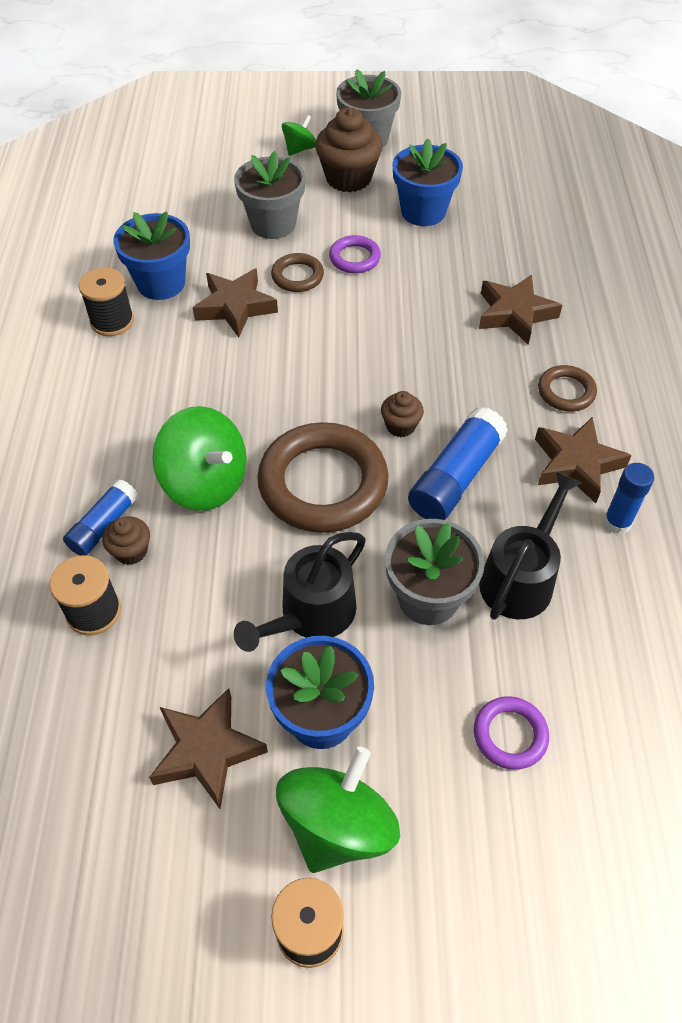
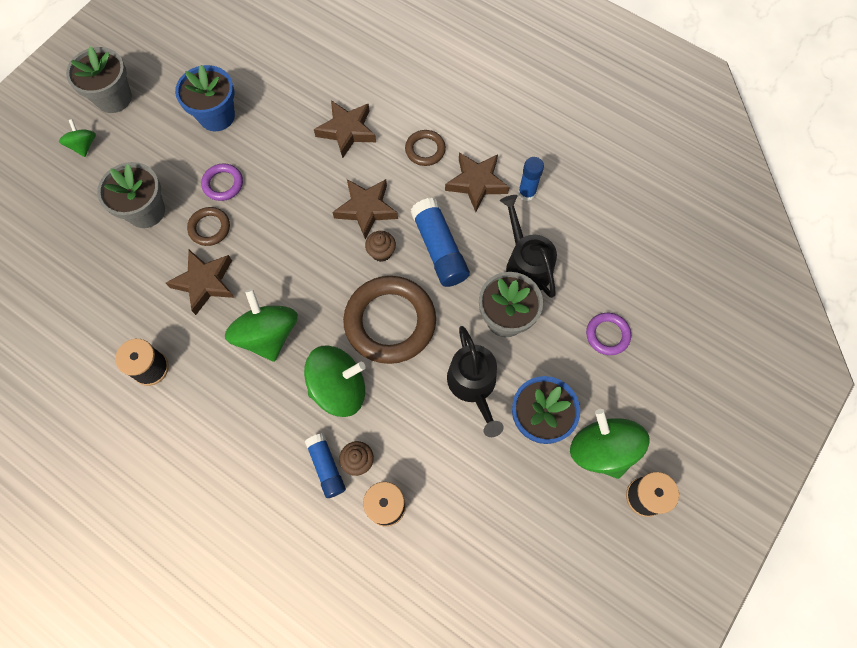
camera: 55 degrees left, 15 degrees up
blue flower pot [113,211,190,300] -> none
brown star [149,688,268,809] -> brown star moved to [332,179,398,239]
brown cupcake [315,108,383,192] -> none
none -> green spinning top [225,289,298,362]

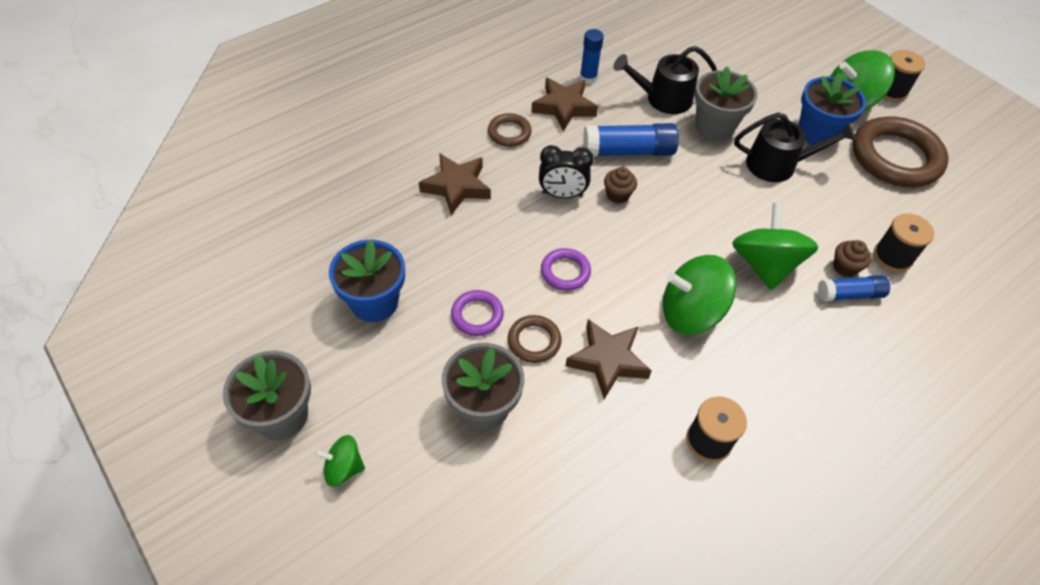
camera: 75 degrees left, 15 degrees down
brown star [332,179,398,239] -> black clock [539,145,594,198]
brown ring [343,276,436,364] -> brown ring moved to [853,116,949,187]
purple ring [586,313,631,355] -> purple ring moved to [541,248,591,291]

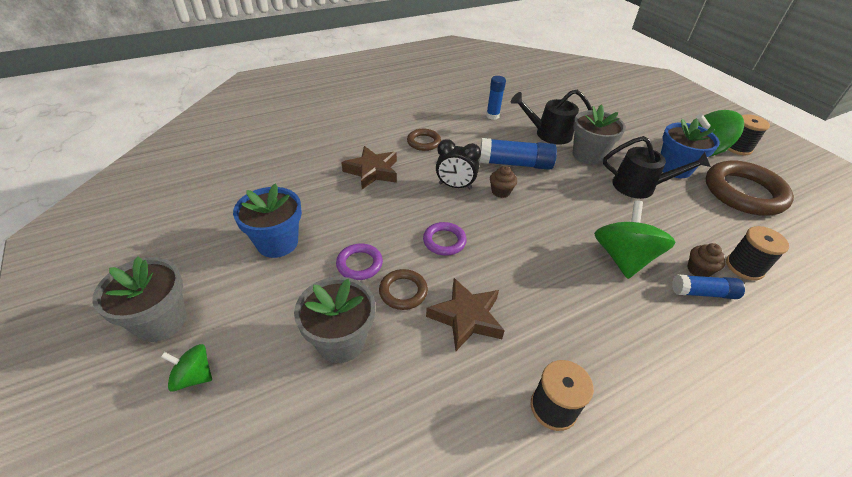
camera: 10 degrees right, 10 degrees down
brown star [531,78,598,131] -> none
green spinning top [663,255,737,335] -> none

